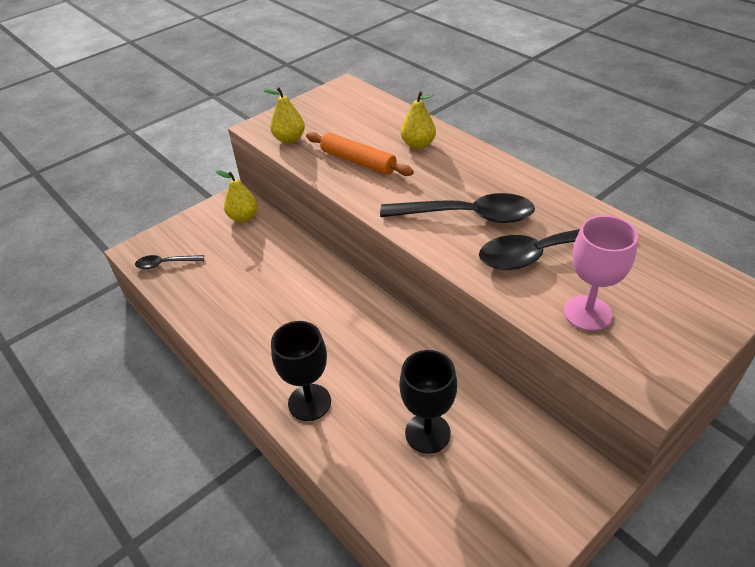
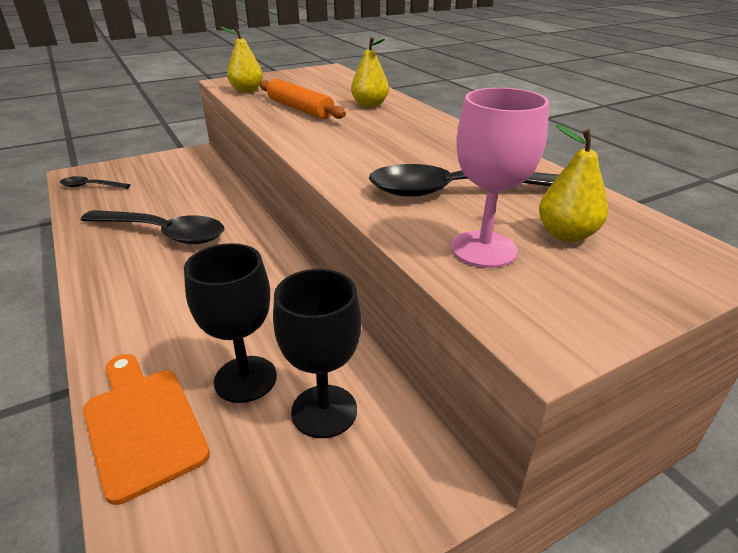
camera: 10 degrees right, 10 degrees down
yellow pear [216,170,258,222] -> yellow pear moved to [539,125,608,242]
black goblet [271,321,331,421] -> black goblet moved to [273,269,361,438]
black spoon [380,193,535,223] -> black spoon moved to [81,210,224,244]
none -> orange cutting board [83,354,210,505]

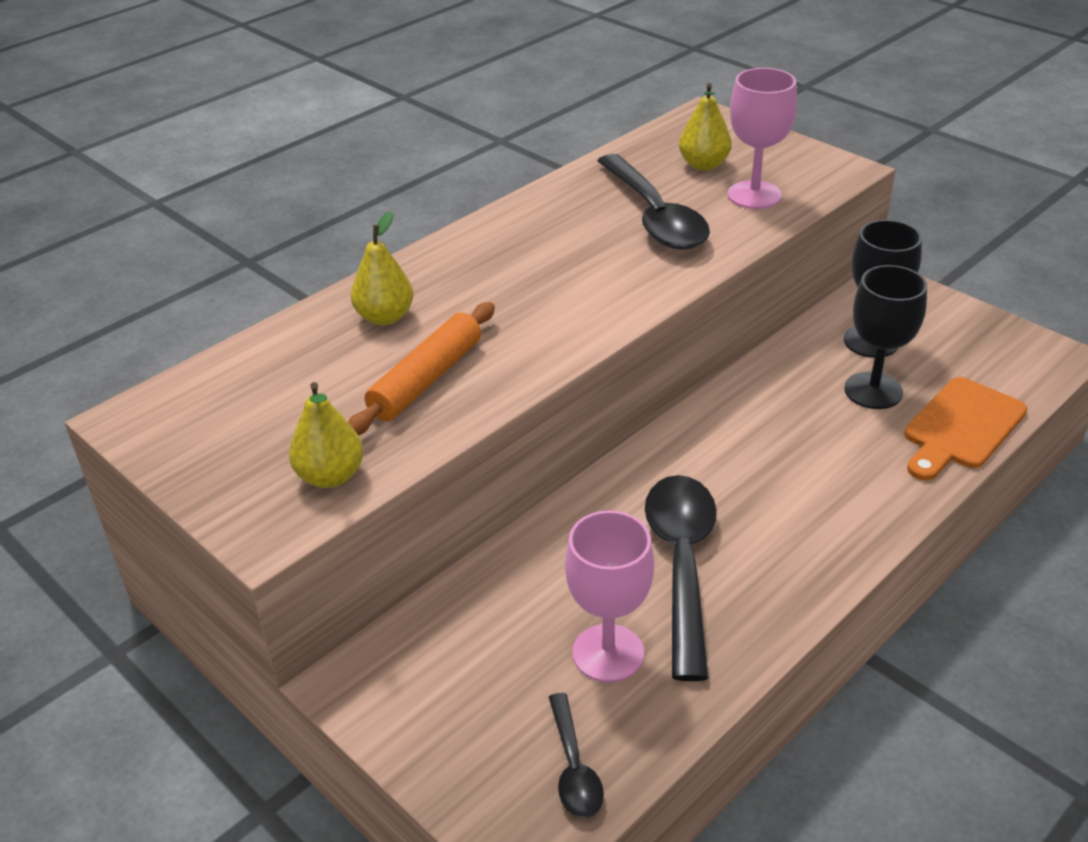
camera: 105 degrees left, 5 degrees up
none -> pink goblet [565,510,654,682]

